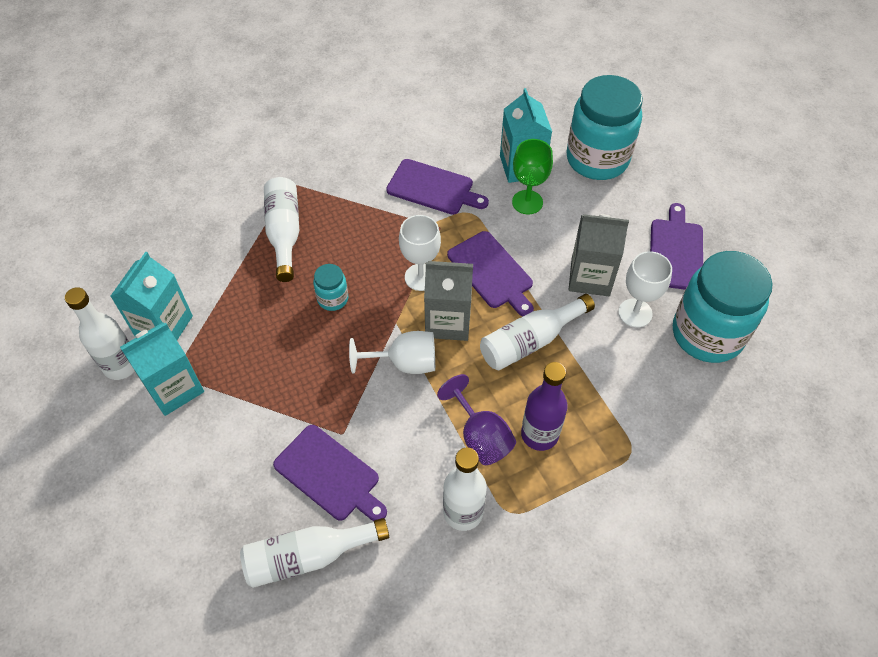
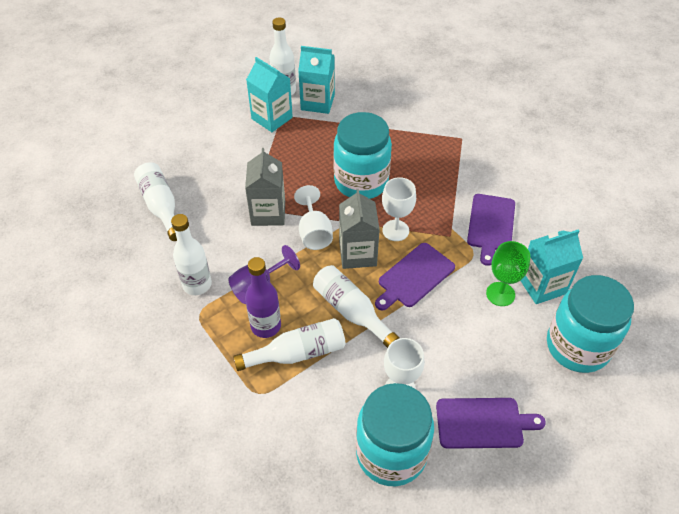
camera: 80 degrees right, 5 degrees down
white bottle [264,177,299,282] -> white bottle moved to [233,318,346,371]
purple cutting board [273,425,387,521] -> none
turquoise jar [313,264,348,311] -> turquoise jar [333,112,392,199], size x2.27
grey carton [569,214,629,296] -> grey carton moved to [245,148,285,226]

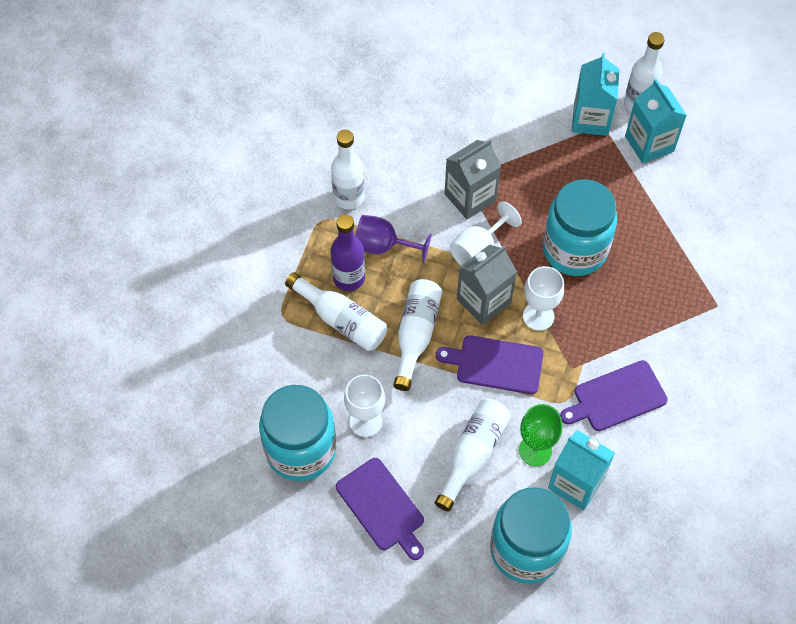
camera: 55 degrees right, 10 degrees up
white bottle [134,162,177,241] -> white bottle moved to [435,399,511,512]

